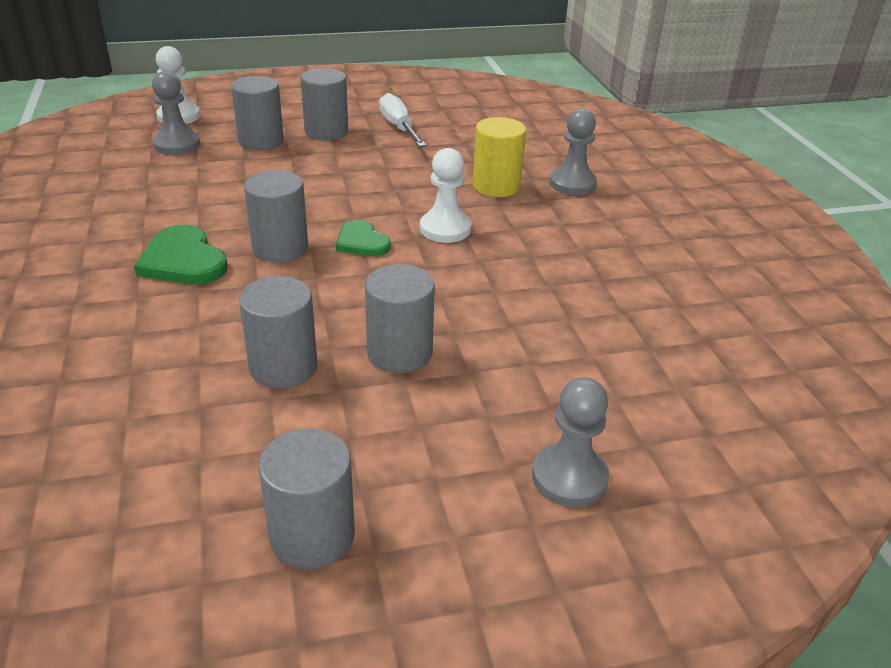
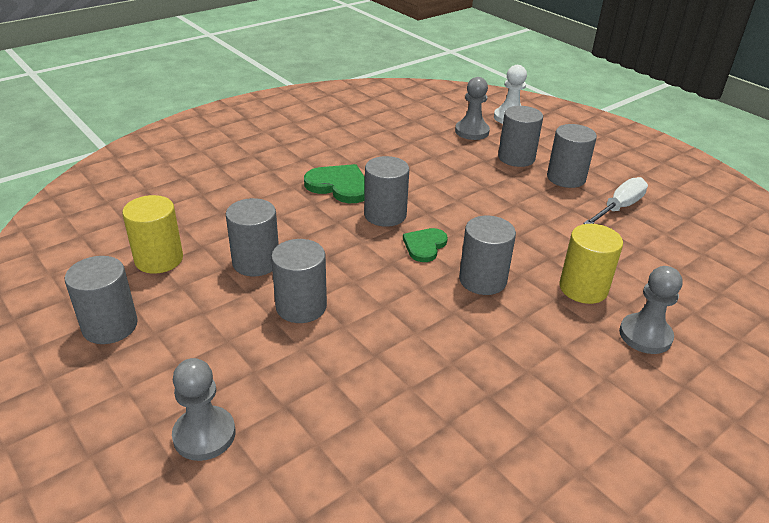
camera: 65 degrees right, 0 degrees up
green heart [134,225,228,285] -> green heart turned 90 degrees clockwise [304,164,365,203]
white pawn [420,148,472,243] -> grey cylinder [459,216,516,295]
none -> yellow cylinder [122,195,183,274]

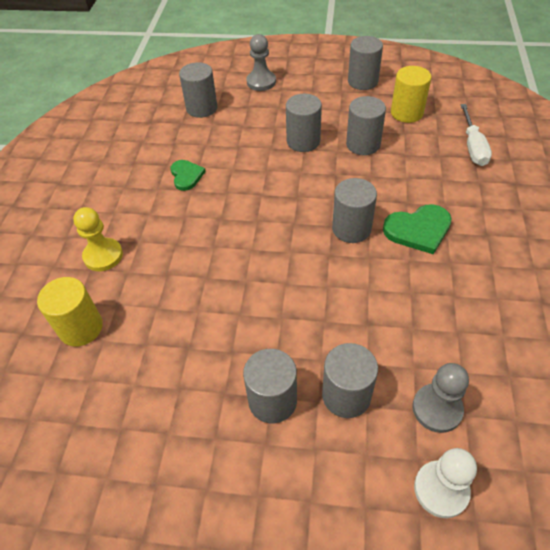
camera: 140 degrees right, 15 degrees up
green heart [403,228,448,262] -> green heart moved to [170,160,206,191]
grey cylinder [459,216,516,295] -> grey cylinder moved to [179,62,218,118]
yellow cylinder [559,224,623,304] -> yellow cylinder moved to [37,277,103,347]
white screwdriver [583,177,648,224] -> white screwdriver moved to [460,104,492,166]
grey pawn [619,266,682,354] -> yellow pawn [73,207,123,271]

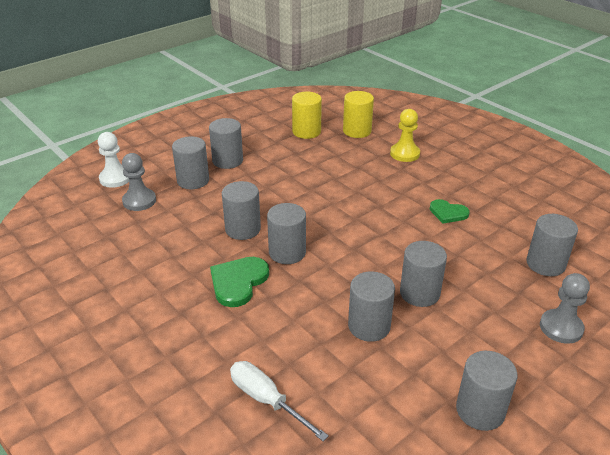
camera: 130 degrees right, 15 degrees down
yellow cylinder [391,66,432,123] -> yellow cylinder moved to [292,92,322,139]
none -> grey cylinder [222,181,261,240]

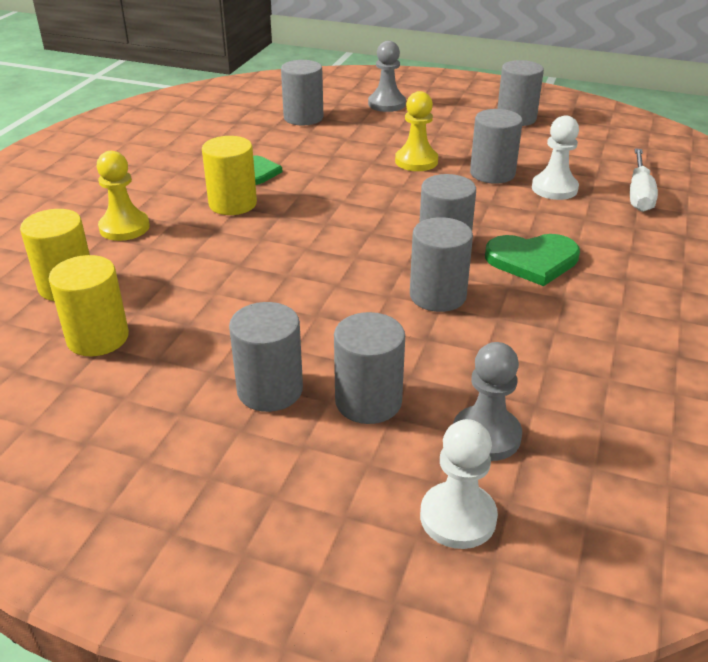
camera: 120 degrees left, 0 degrees up
grey cylinder [400,241,447,307] -> yellow pawn [395,91,438,171]
none -> yellow cylinder [202,136,257,215]
none -> white pawn [532,115,579,200]

